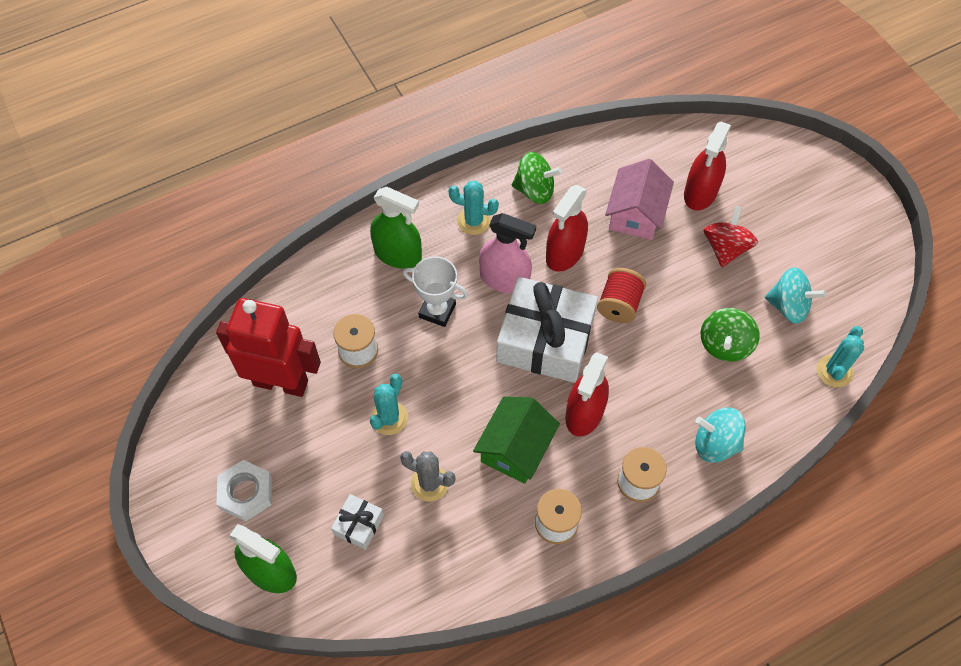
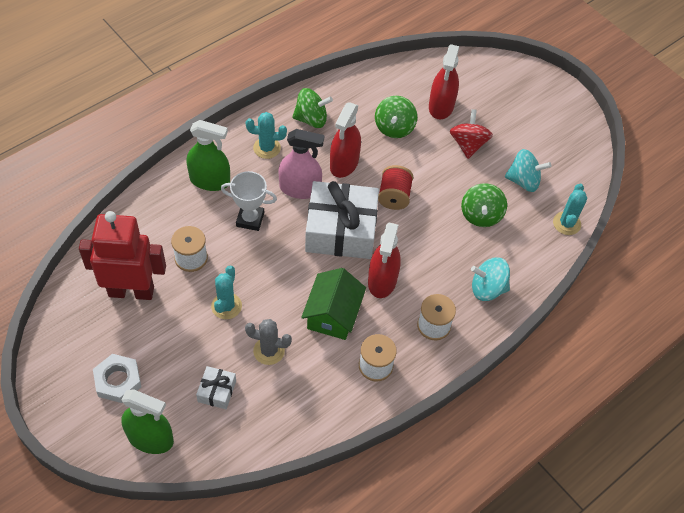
camera: 15 degrees left, 5 degrees down
pink house [605,159,674,240] -> green spinning top [375,96,417,138]

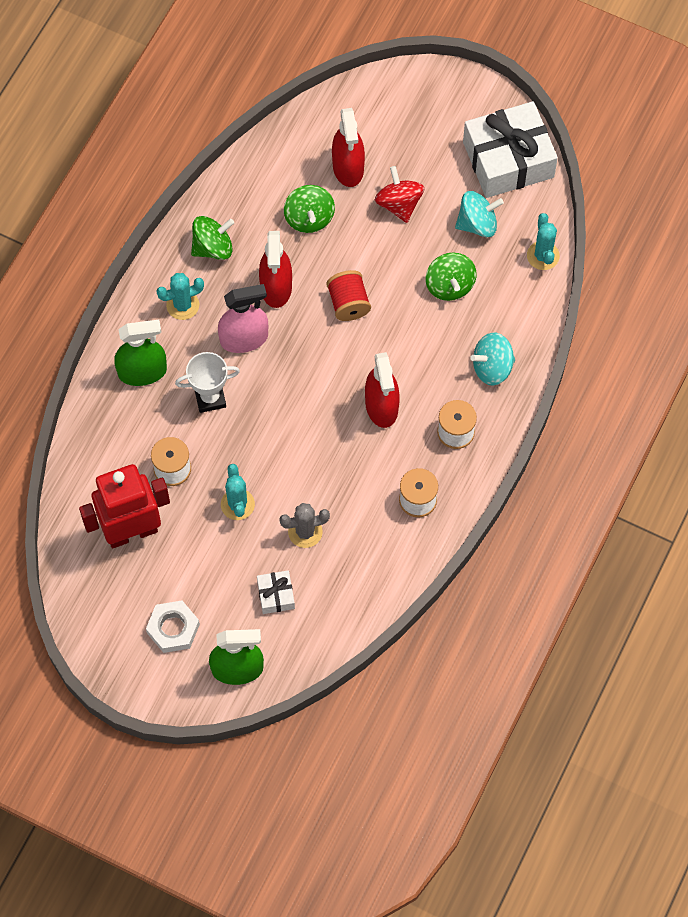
camera: 20 degrees left, 10 degrees up
green house [301,268,366,340] -> none
white gift [305,181,379,259] -> white gift moved to [463,101,558,198]

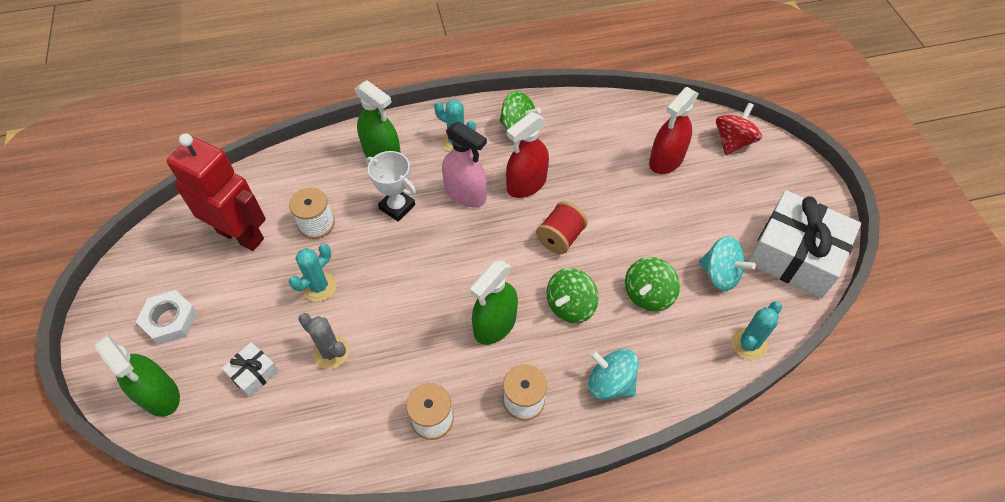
camera: 50 degrees right, 10 degrees down
green spinning top [284,185,335,233] -> green spinning top moved to [547,268,599,323]
red spray bottle [365,352,400,428] -> green spray bottle [470,260,518,345]
red spinning top [375,166,425,223] -> red spinning top moved to [716,103,762,155]

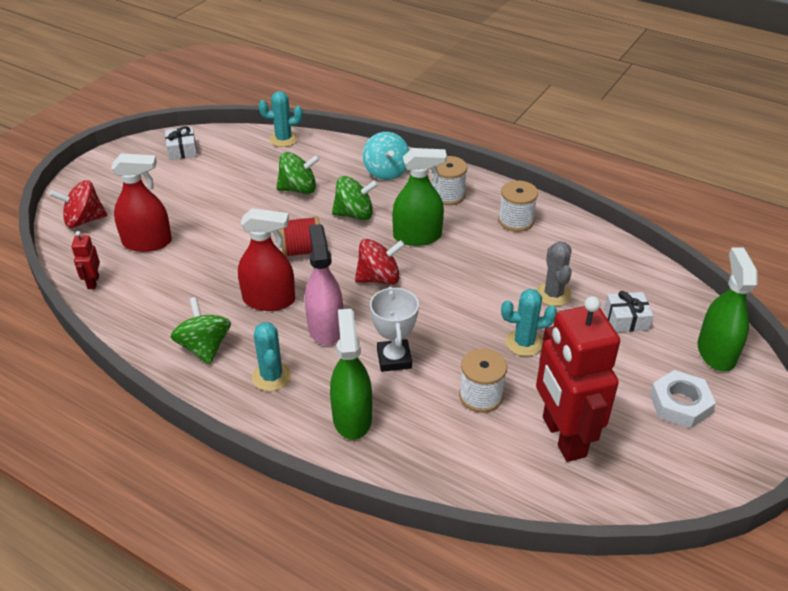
camera: 135 degrees left, 15 degrees down
turquoise spinning top [699,236,756,291] -> none
white gift [748,190,861,298] -> white gift [165,126,197,160], size x0.44
none -> red robot [71,231,100,289]
none -> red spinning top [355,239,405,285]

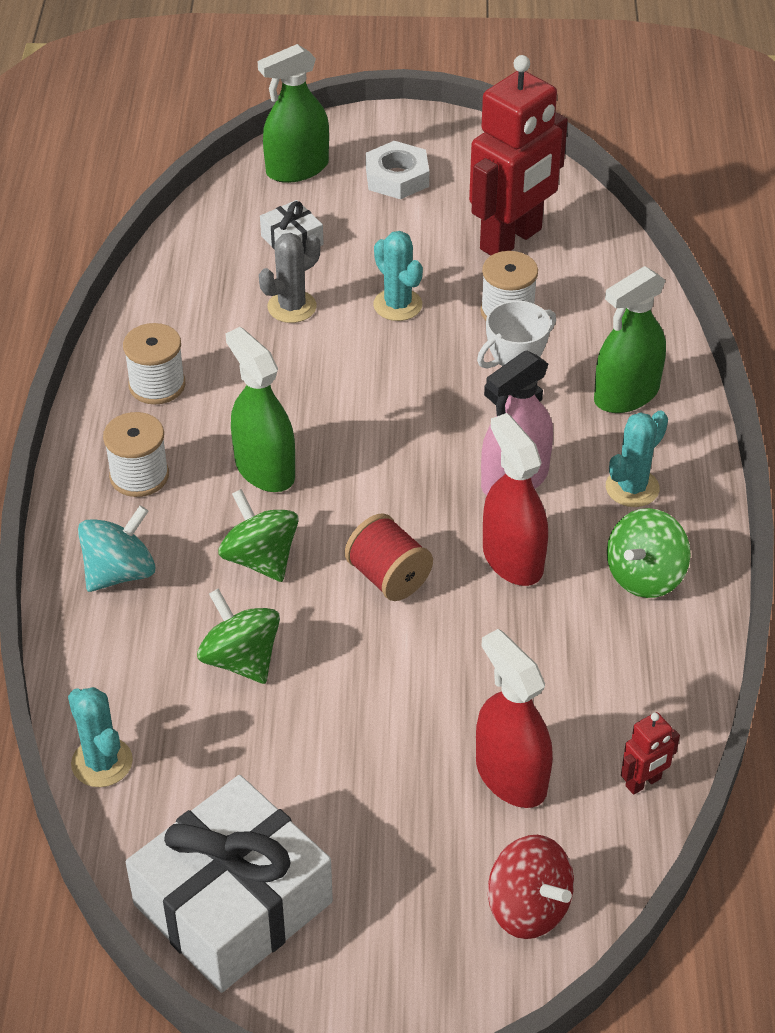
camera: 120 degrees left, 5 degrees up
white gift [165,126,197,160] -> white gift [126,775,333,993], size x2.26
red spinning top [355,239,405,285] -> none

